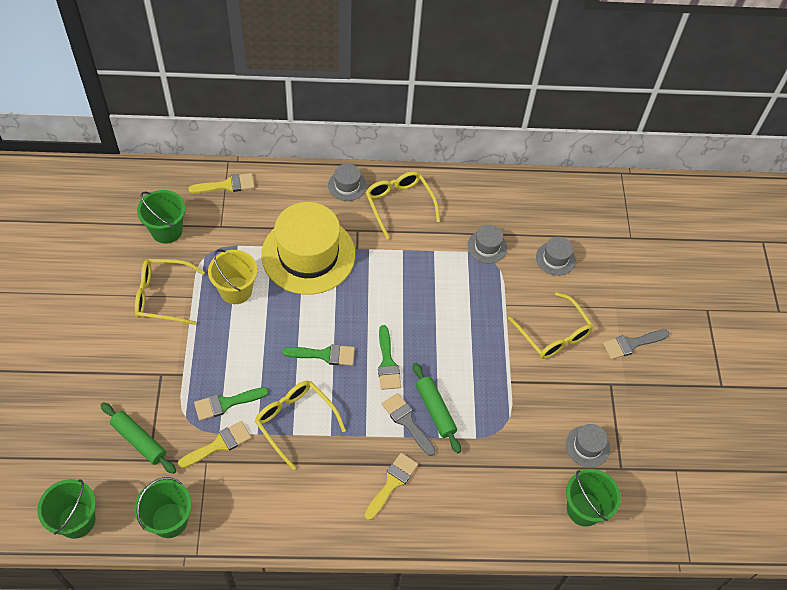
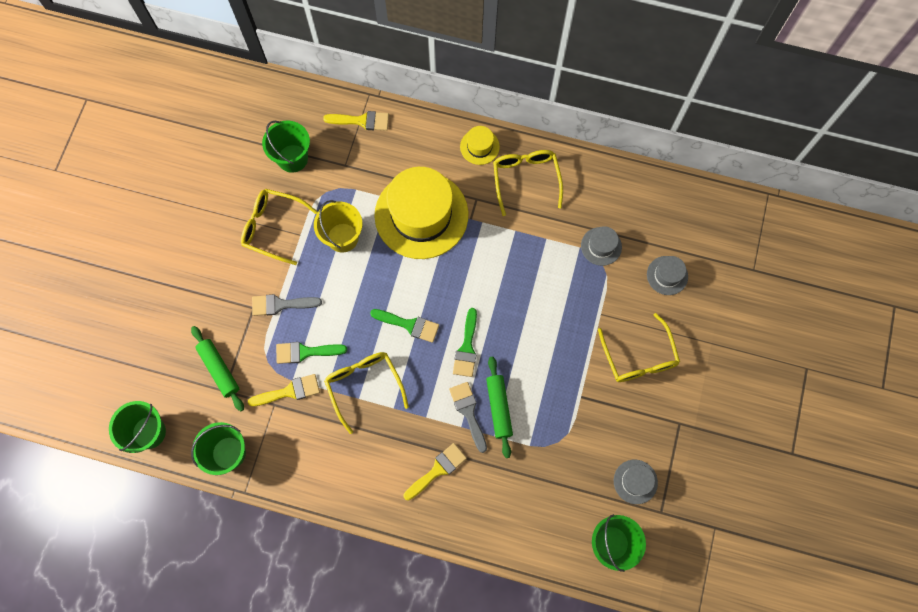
camera: 20 degrees right, 15 degrees up
grey hat [328,164,367,201] -> yellow hat [460,126,500,165]
grey brush [603,329,670,360] -> grey brush moved to [252,294,322,316]

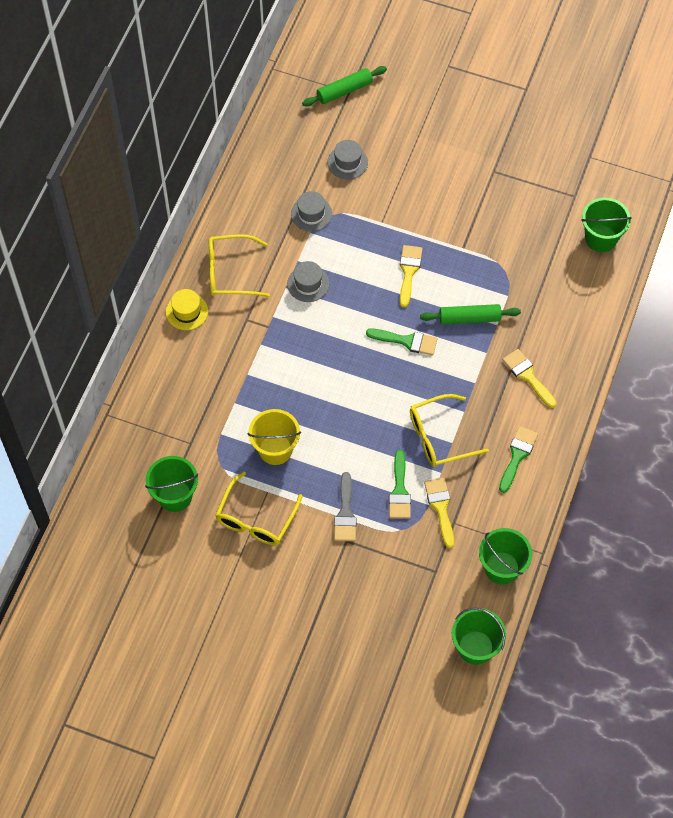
camera: 85 degrees left, 10 degrees down
green rolling pin [191,326,244,411] -> green rolling pin moved to [302,66,387,106]
yellow brush [323,111,389,131] -> yellow brush moved to [400,245,423,308]
green brush [370,309,439,343] -> green brush moved to [499,426,538,493]
yellow hat [374,167,468,259] -> none
grey brush [449,382,487,453] -> none
yellow glasses [598,313,680,382] -> none
grey hat [614,460,658,504] -> grey hat moved to [287,261,329,302]

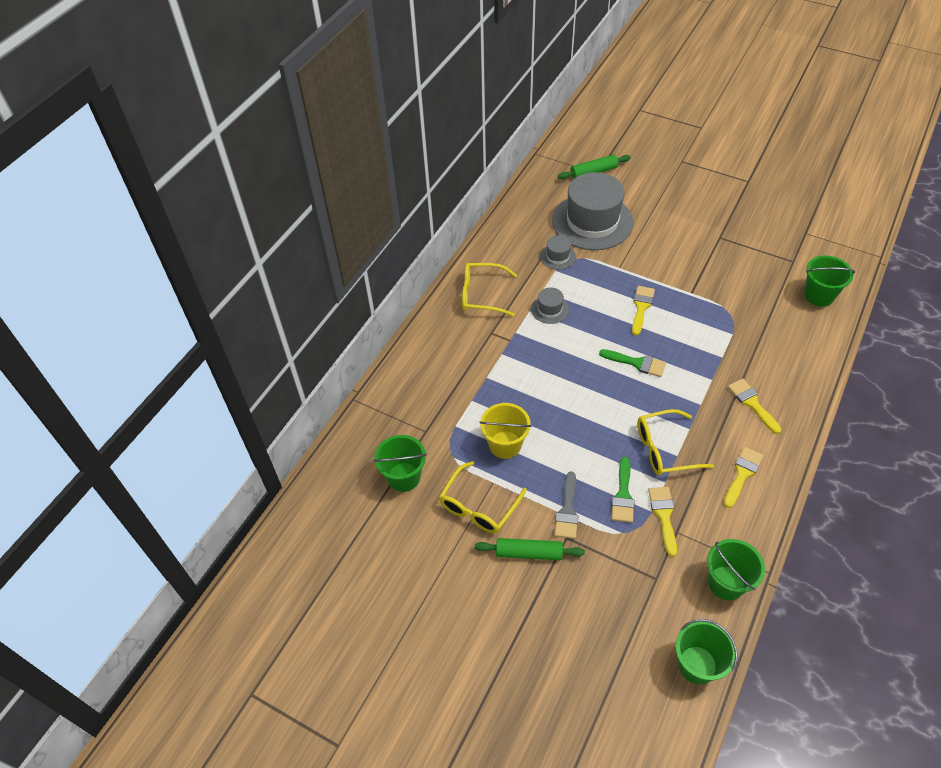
camera: 10 degrees right, 10 degrees down
yellow hat [166,289,208,330] -> none
grey hat [328,140,368,179] -> grey hat [552,172,633,250], size x2.32
green rolling pin [420,304,521,324] -> green rolling pin moved to [475,538,585,560]
green brush [499,426,538,493] -> yellow brush [724,447,763,508]

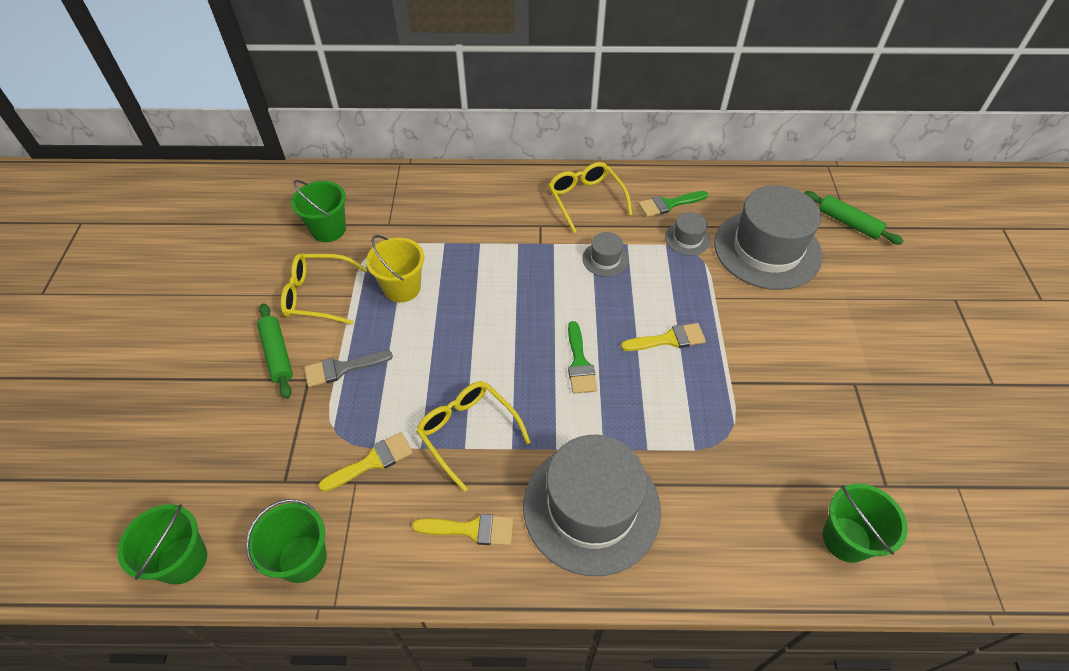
camera: 60 degrees right, 0 degrees up
green brush [611,457,635,523] -> green brush moved to [638,191,708,217]
yellow brush [728,379,781,434] -> grey hat [523,435,661,576]

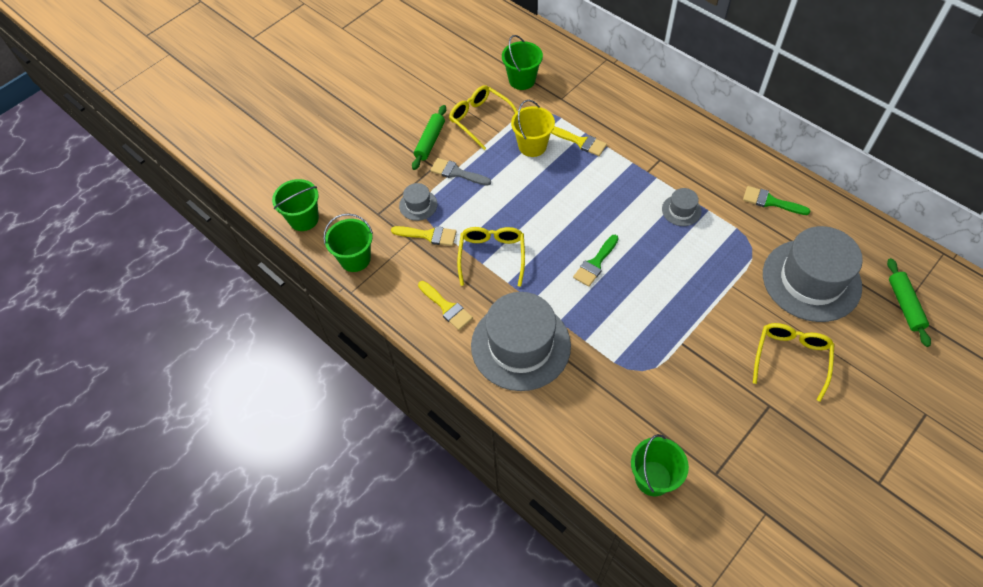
camera: 45 degrees right, 5 degrees up
yellow glasses [548,162,632,233] -> yellow glasses moved to [753,323,835,402]
yellow brush [621,323,706,351] -> yellow brush moved to [551,126,607,156]
grey hat [665,212,711,256] -> grey hat moved to [399,183,438,221]

